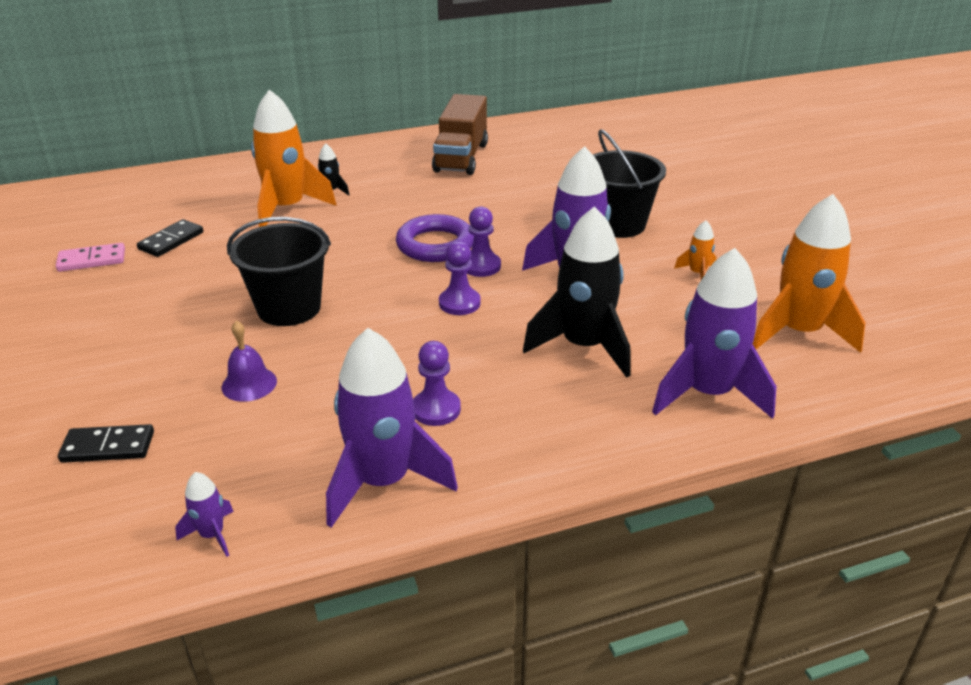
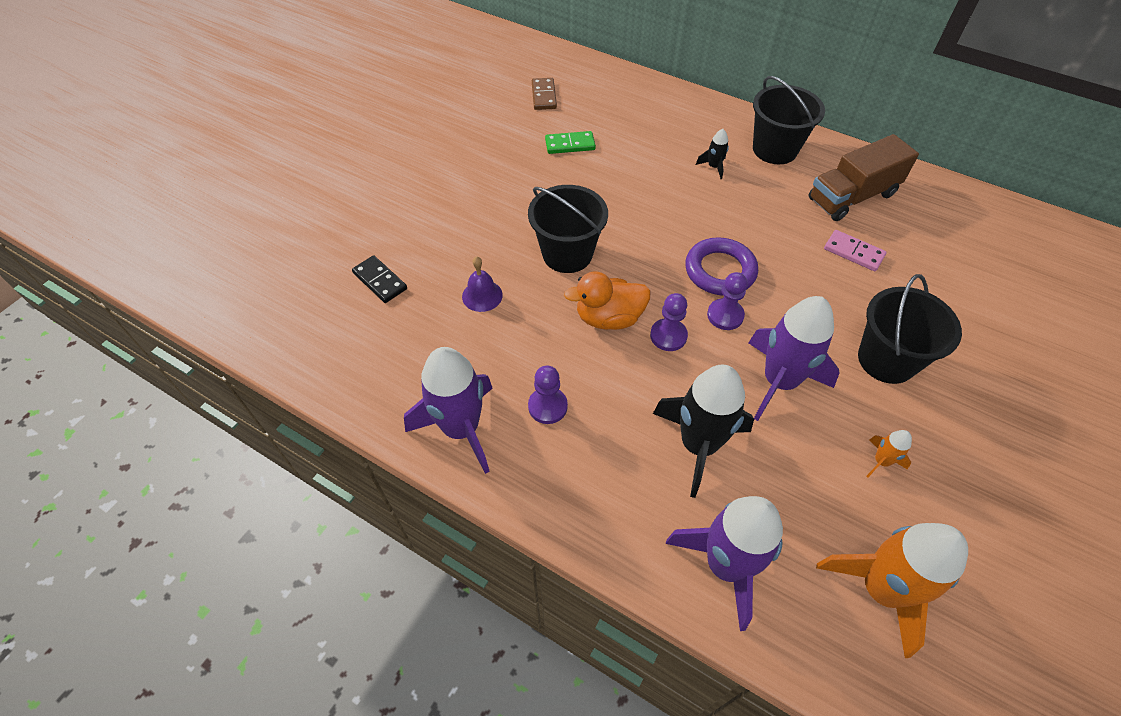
camera: 50 degrees right, 20 degrees up
pink domino [56,243,125,272] -> pink domino moved to [824,230,887,271]
black domino [137,219,203,257] -> green domino [545,131,596,154]
purple rocket [175,472,234,557] -> none
orange rocket [251,90,337,227] -> none
none -> brown domino [532,78,557,110]
none -> orange duck [564,272,651,330]
none -> black bucket [753,76,825,164]

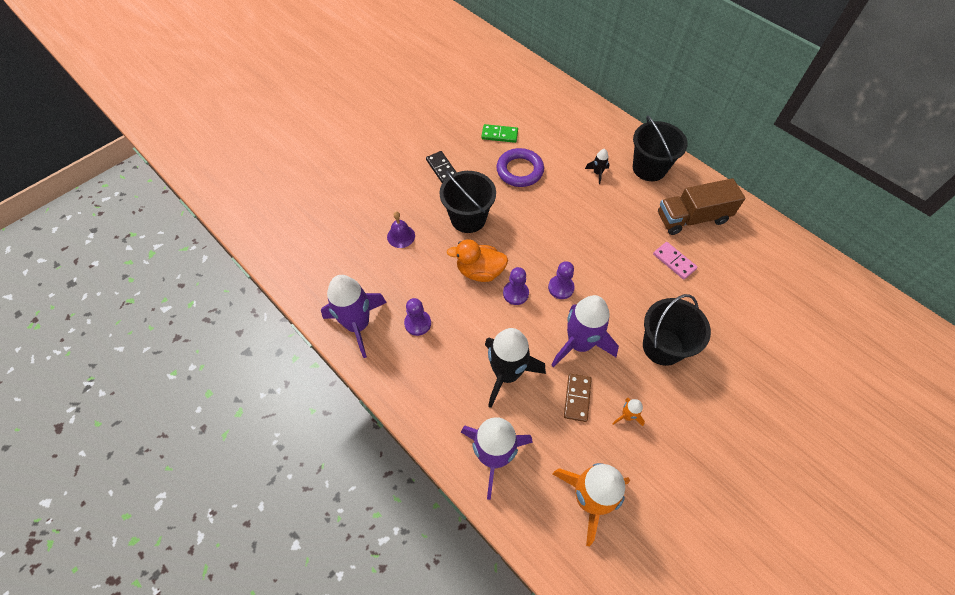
camera: 15 degrees right, 5 degrees up
black domino [352,255,407,303] -> black domino moved to [426,151,457,183]
brown domino [532,78,557,110] -> brown domino moved to [564,374,592,422]
purple ring [685,237,758,295] -> purple ring moved to [496,148,544,187]

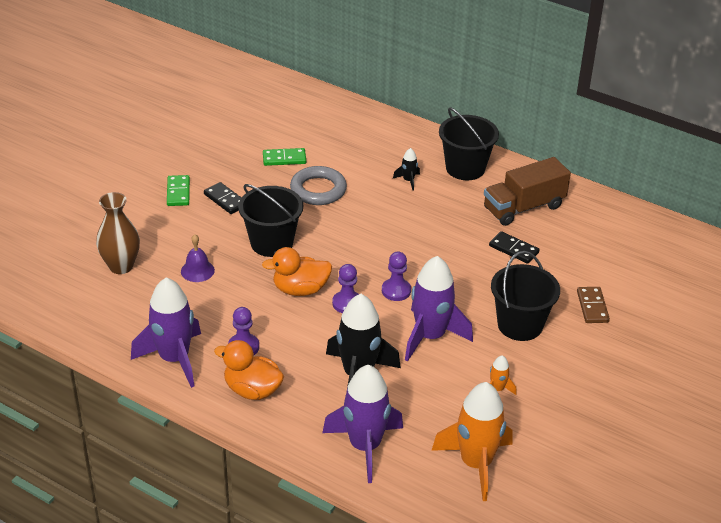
camera: 15 degrees left, 20 degrees down
purple ring [496,148,544,187] -> grey ring [290,166,347,205]
brown domino [564,374,592,422] -> brown domino moved to [577,287,610,323]
pink domino [653,242,698,280] -> black domino [489,231,539,264]
none -> brown vase [96,192,140,274]
none -> green domino [167,175,190,206]
none -> orange duck [214,340,284,400]

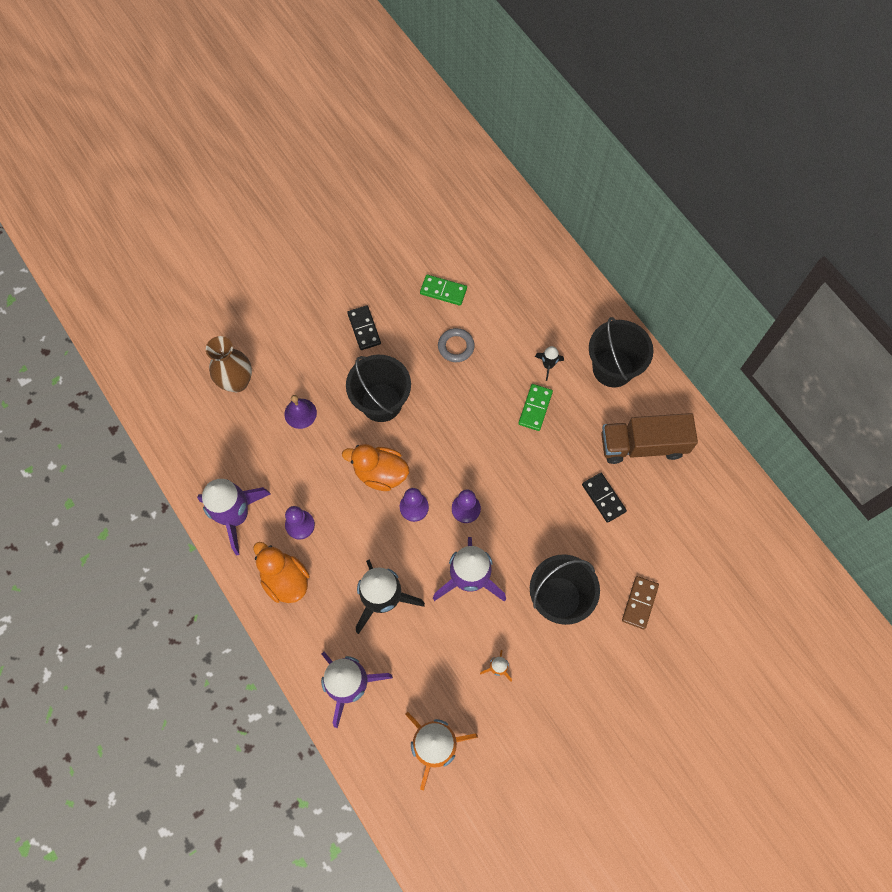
camera: 25 degrees right, 30 degrees up
green domino [167,175,190,206] -> green domino moved to [518,384,553,431]
grey ring [290,166,347,205] -> grey ring [438,328,475,362], size x0.64

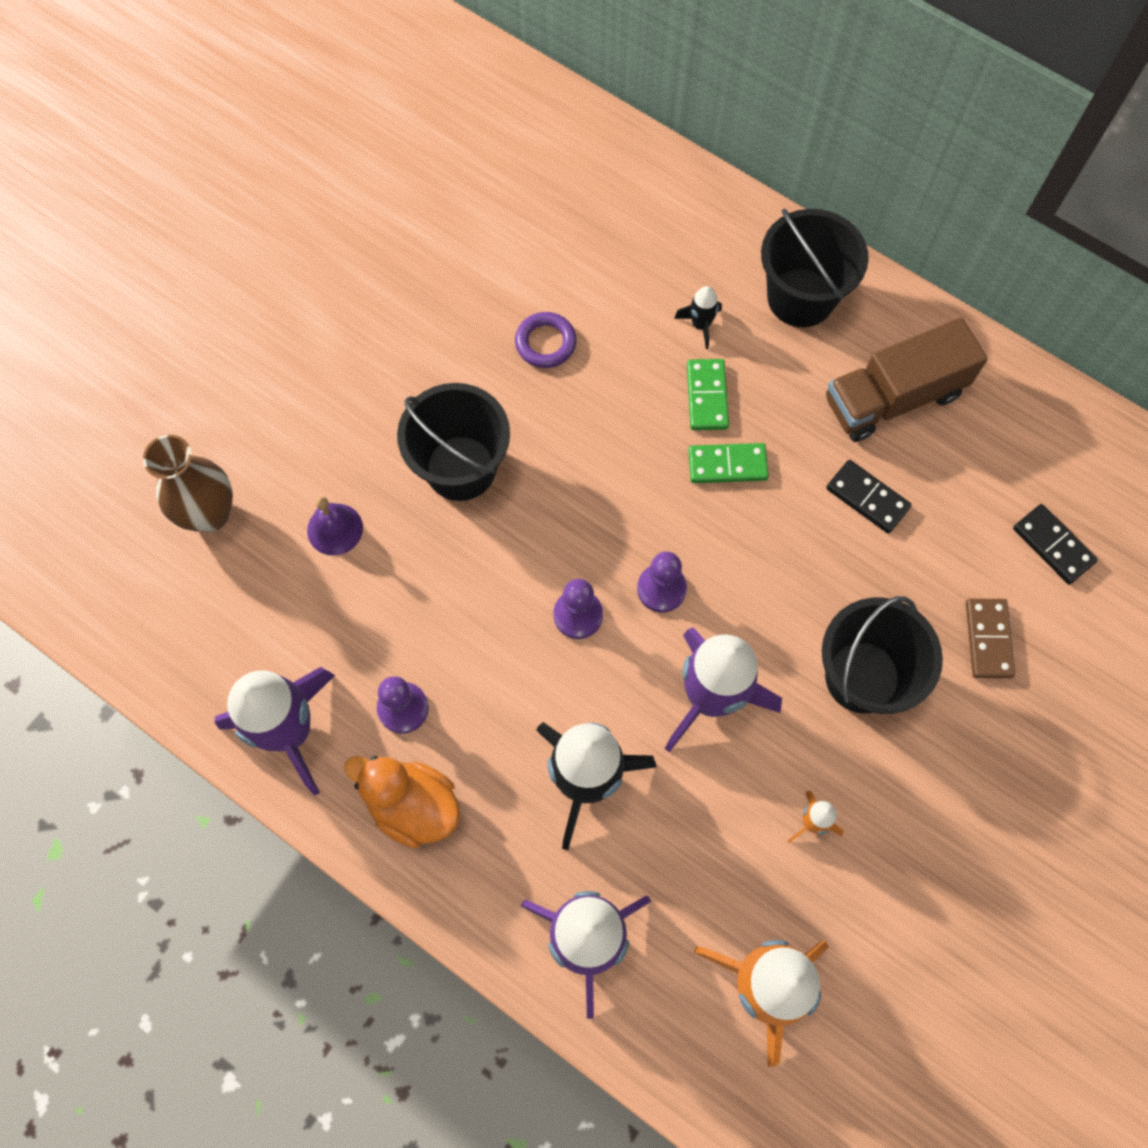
camera: 20 degrees left, 0 degrees up
orange duck [342,444,409,491] -> none
black domino [347,305,381,350] -> black domino moved to [1013,504,1098,584]
green domino [420,274,467,306] -> green domino moved to [688,443,769,483]
grey ring [438,328,475,362] -> purple ring [515,312,576,368]

